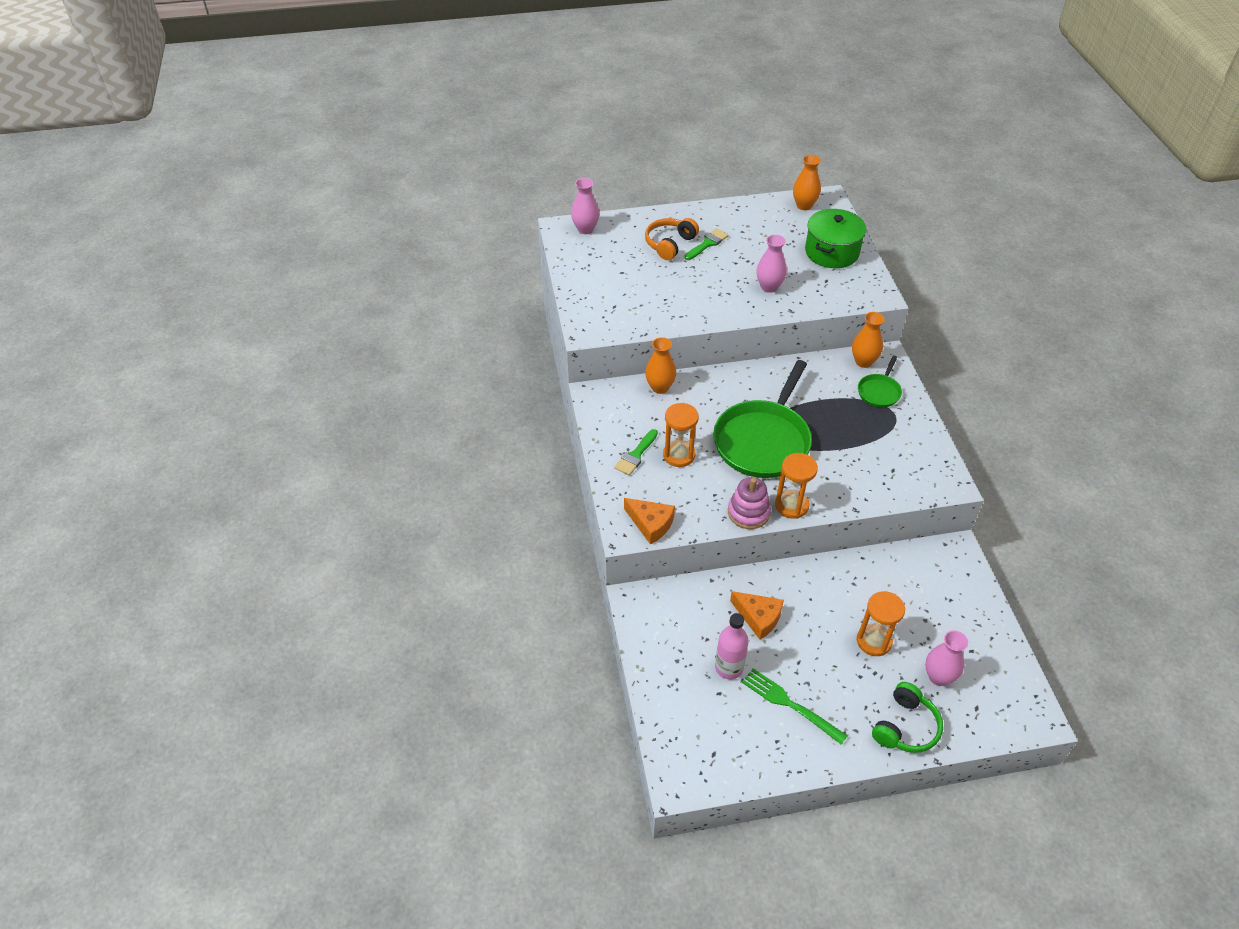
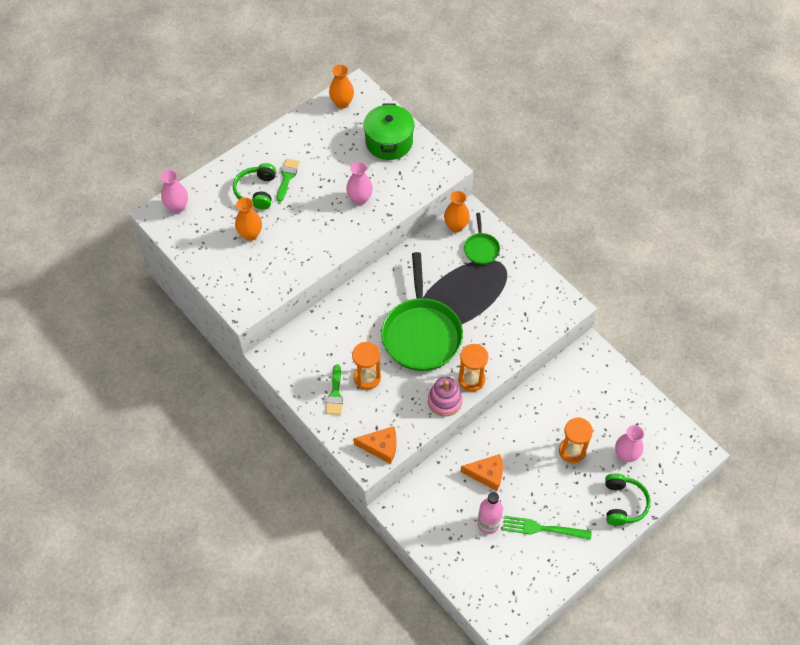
camera: 30 degrees left, 10 degrees up
orange headphones [645,218,699,260] -> green headphones [233,163,276,209]
orange vase [645,337,676,394] -> orange vase moved to [235,198,262,241]

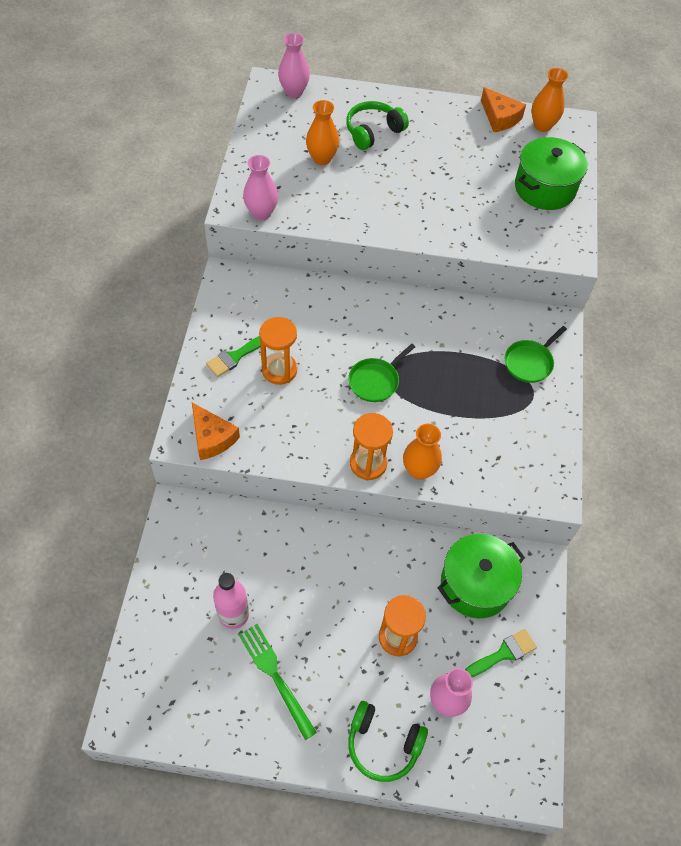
camera: 45 degrees right, 0 degrees up
green brush [277,159,300,202] -> green brush moved to [465,629,537,677]
pink vase [346,161,373,205] -> pink vase moved to [243,155,278,220]
green pan [381,252,463,371] -> green pan [348,344,415,402], size x0.47
pink stacking toy [428,377,462,417] -> none
orange vase [444,191,470,232] -> orange vase moved to [403,424,442,480]
orange cheese [460,454,503,491] -> orange cheese moved to [481,87,526,132]
green headphones [605,473,651,526] -> green headphones turned 60 degrees clockwise [348,701,428,782]
none -> green pot [438,534,525,618]

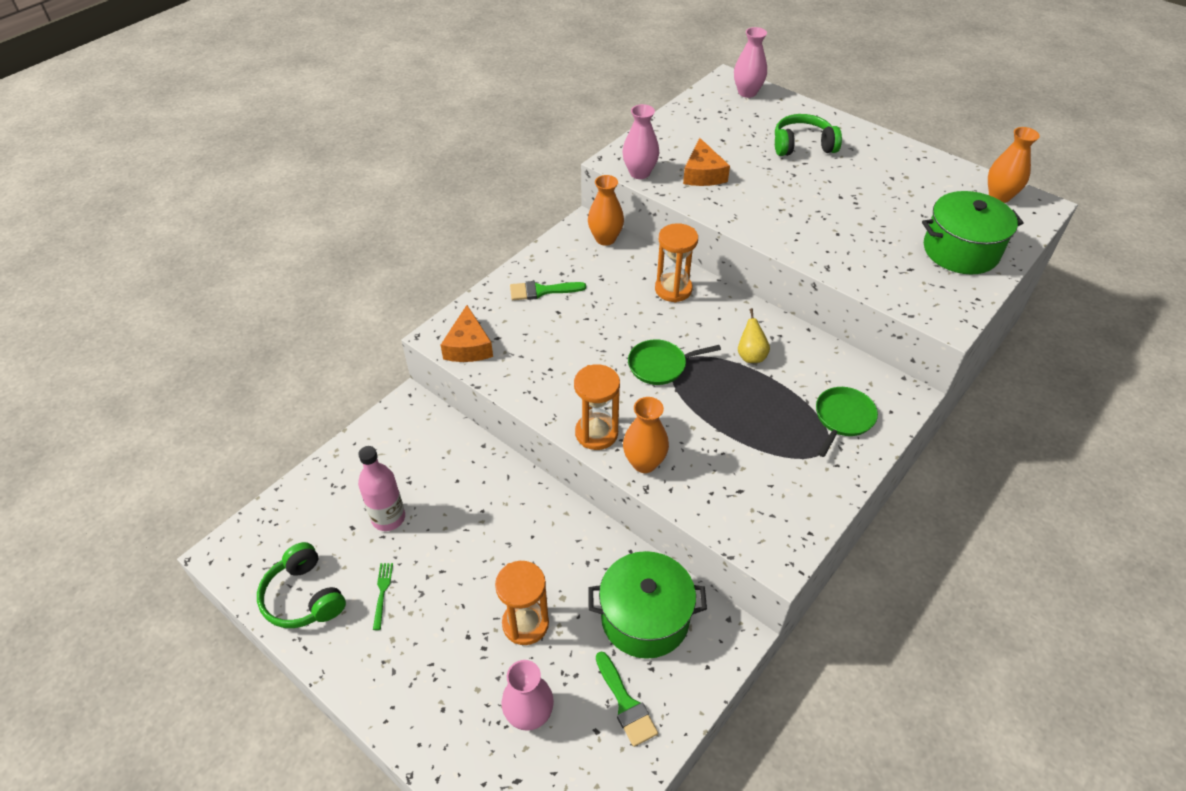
camera: 35 degrees right, 10 degrees down
green fork [239,624,317,740] -> green fork [373,563,393,630], size x0.52
orange hourglass [259,317,297,385] -> orange hourglass moved to [655,223,698,302]
orange vase [306,100,339,165] -> orange vase moved to [588,175,624,246]
green headphones [348,701,428,782] -> green headphones moved to [257,542,346,628]
green brush [465,629,537,677] -> green brush turned 60 degrees clockwise [596,652,658,747]
orange cheese [481,87,526,132] -> orange cheese moved to [683,138,730,186]
green pan [505,326,567,383] -> green pan turned 135 degrees clockwise [816,387,878,457]
none -> yellow pear [738,308,770,363]

